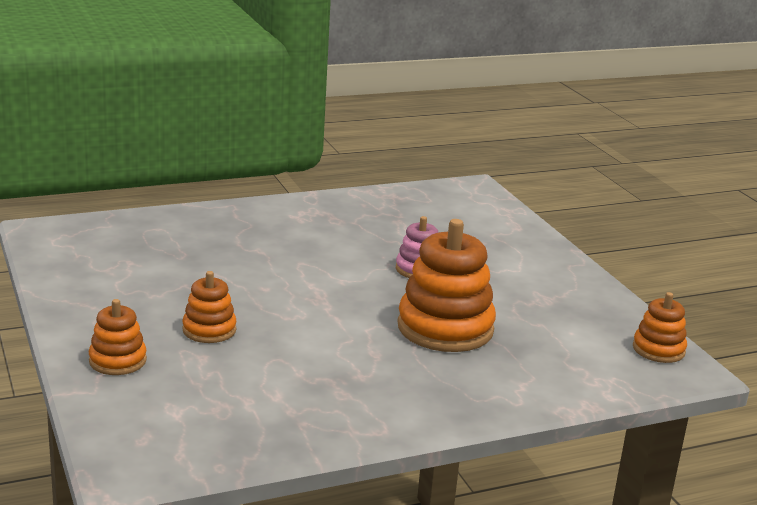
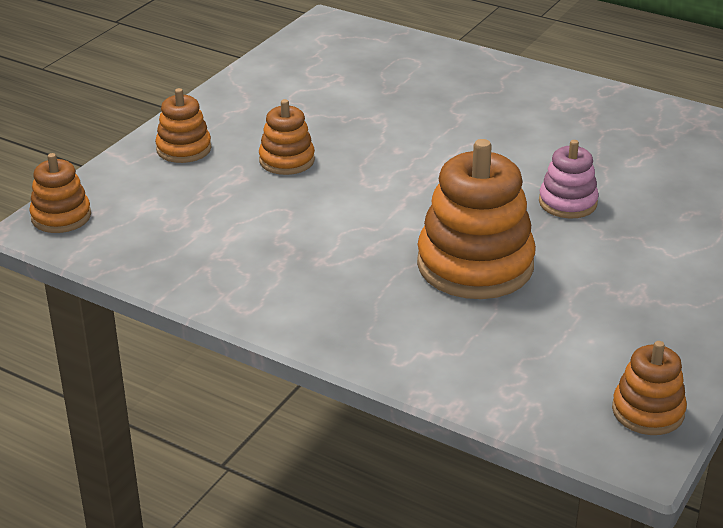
camera: 55 degrees right, 10 degrees up
none -> orange stacking toy [29,153,91,233]

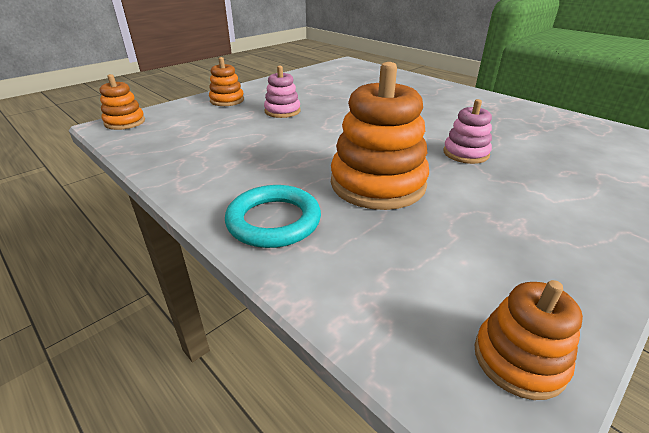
camera: 15 degrees right, 0 degrees up
orange stacking toy [259,99,315,175] -> pink stacking toy [264,66,301,118]
none -> turquoise ring [225,185,321,248]

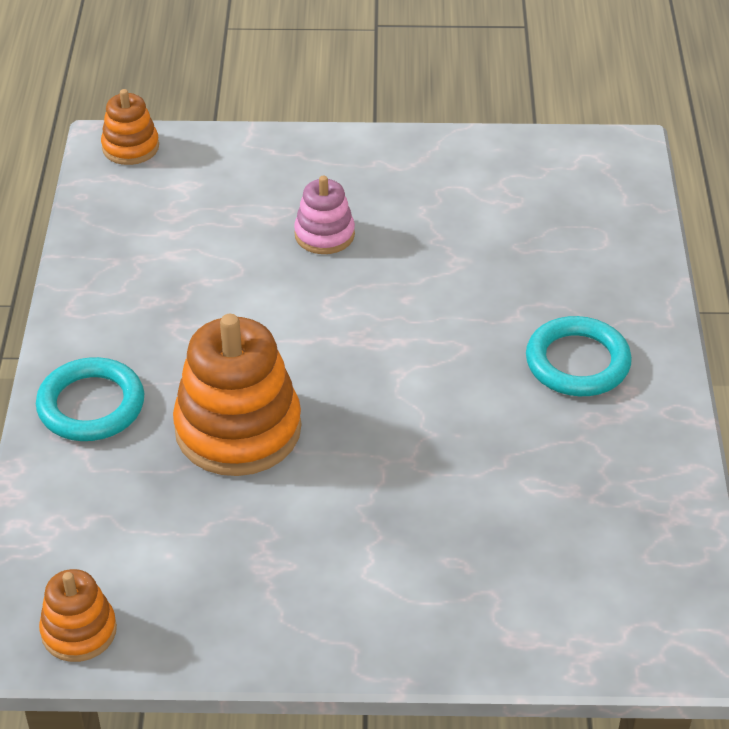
camera: 45 degrees right, 10 degrees up
orange stacking toy [209,57,244,106] -> none
pink stacking toy [443,99,492,164] -> none
none -> turquoise ring [526,316,632,396]

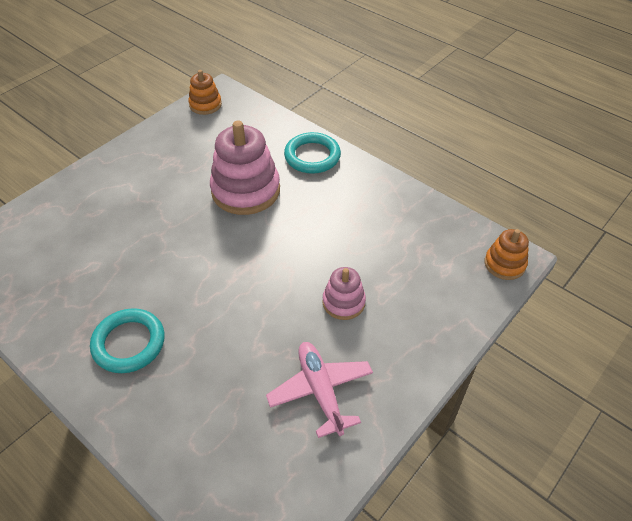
camera: 130 degrees right, 5 degrees up
orange stacking toy [173,314,301,476] -> pink stacking toy [210,121,280,215]
none -> pink plane [266,342,373,438]

